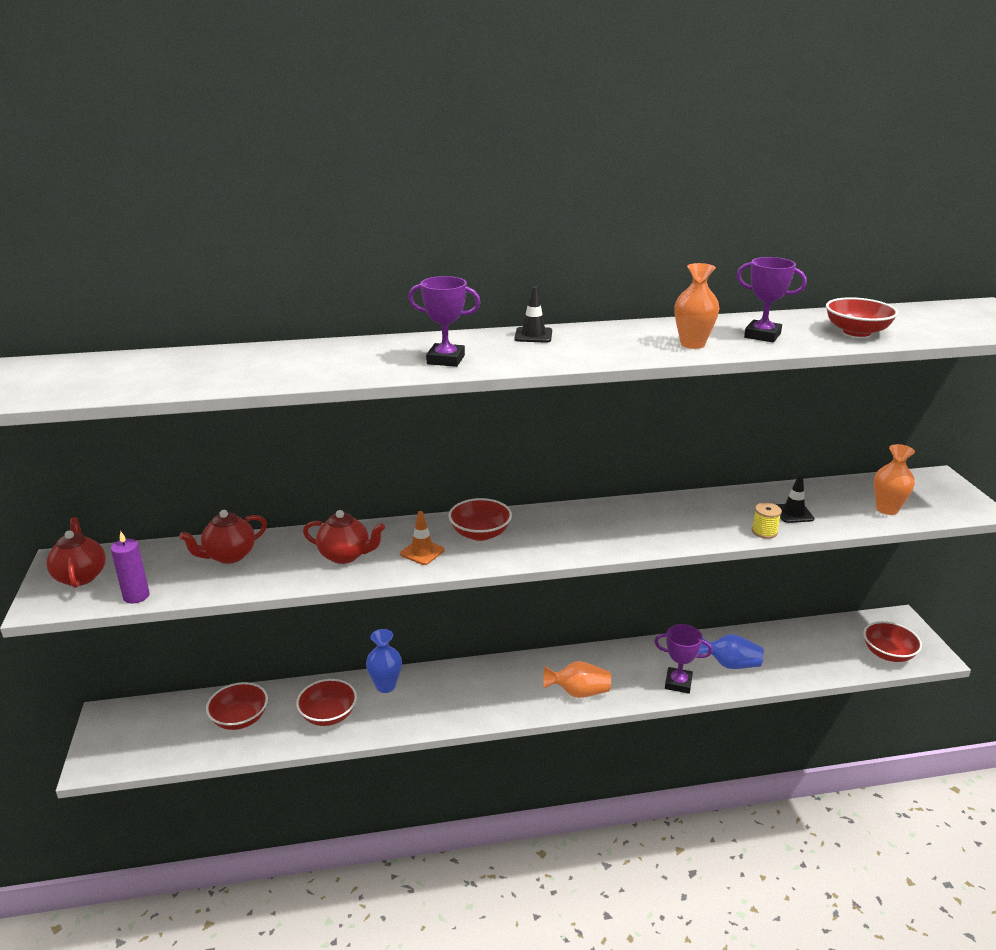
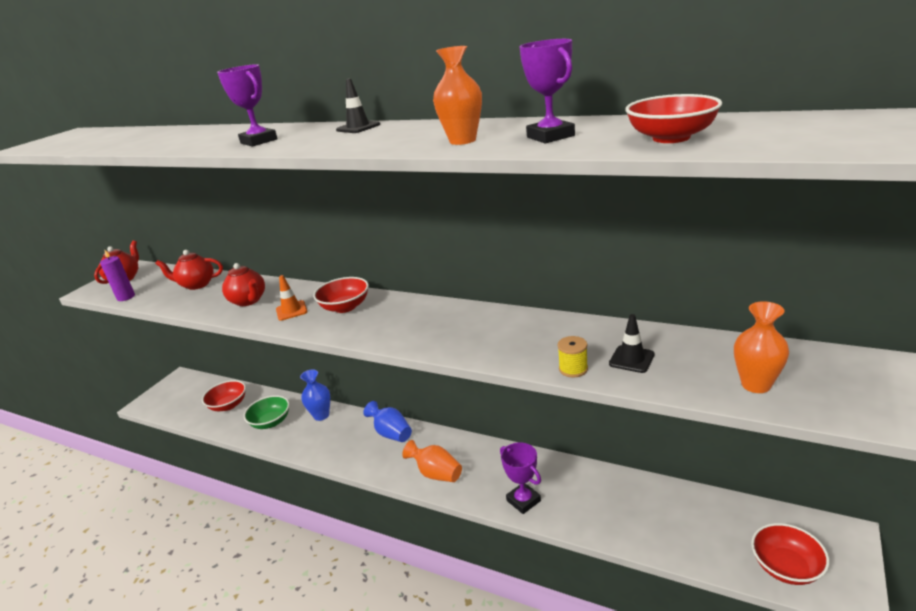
camera: 40 degrees right, 0 degrees up
red bowl [296,679,357,726] -> green bowl [244,395,290,429]
blue vase [698,634,764,669] -> blue vase moved to [363,401,412,442]

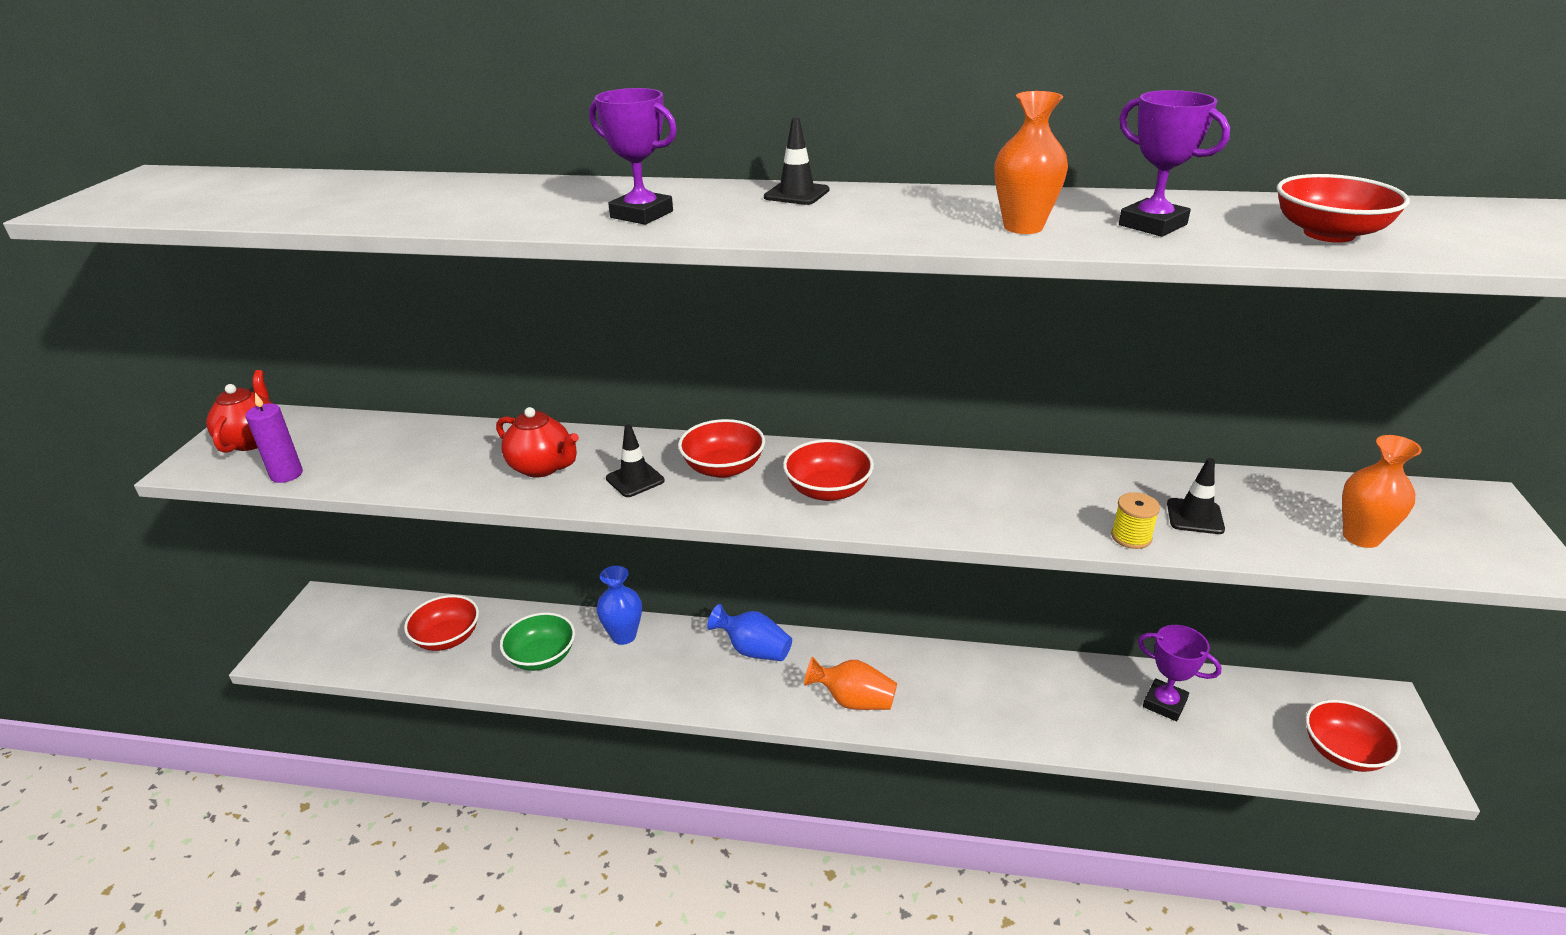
camera: 20 degrees left, 5 degrees up
red teapot [155,250,223,290] -> none
orange traffic cone [276,275,308,321] -> black traffic cone [606,424,665,497]
purple trophy [500,443,541,514] -> purple trophy moved to [1138,625,1222,721]
none -> red bowl [783,439,874,501]

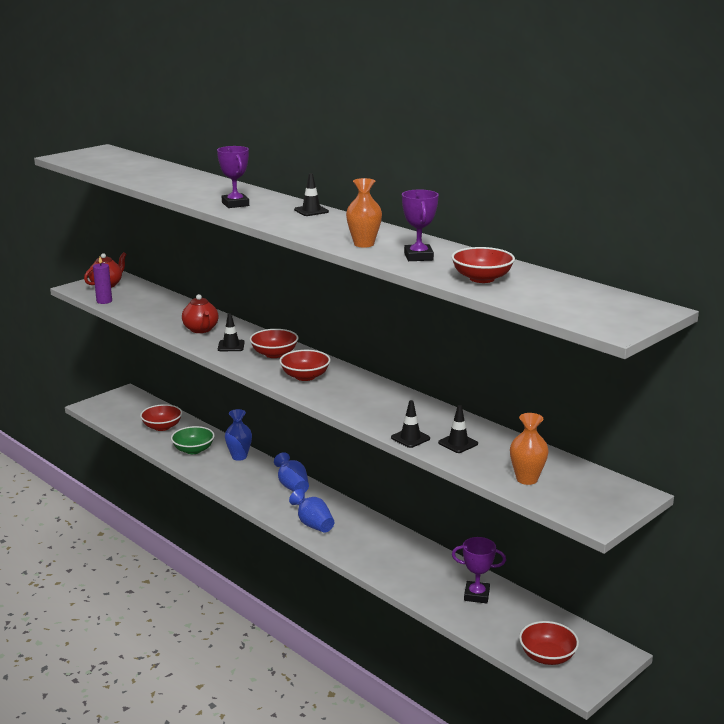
camera: 35 degrees right, 10 degrees down
orange vase [804,656,897,710] -> blue vase [289,489,334,533]
yellow spool [1111,492,1160,549] -> black traffic cone [391,400,430,448]
purple trophy [1138,625,1222,721] -> purple trophy turned 60 degrees counterclockwise [452,537,506,603]

